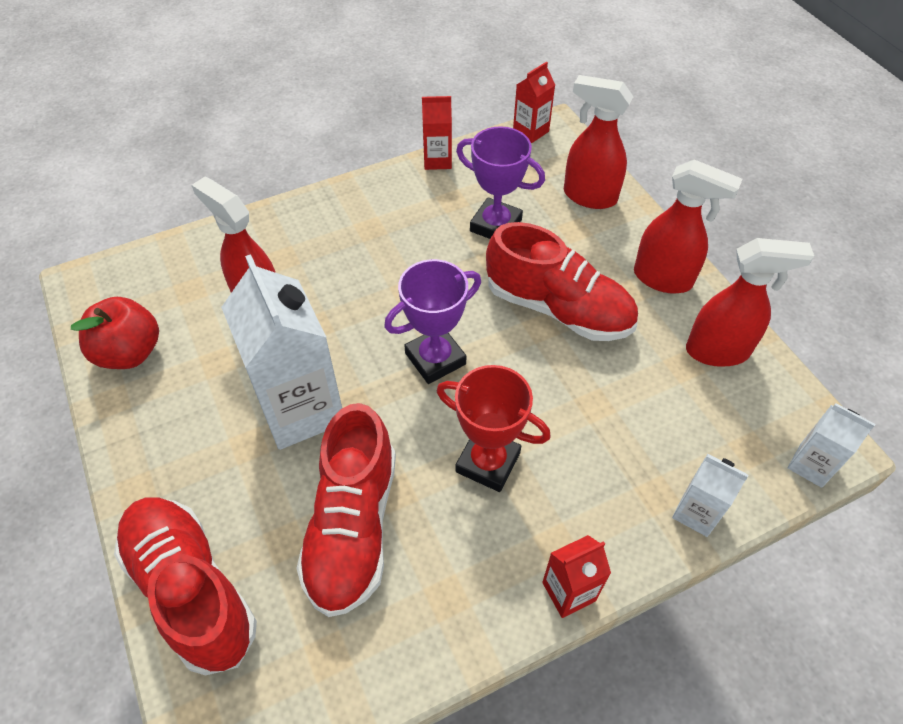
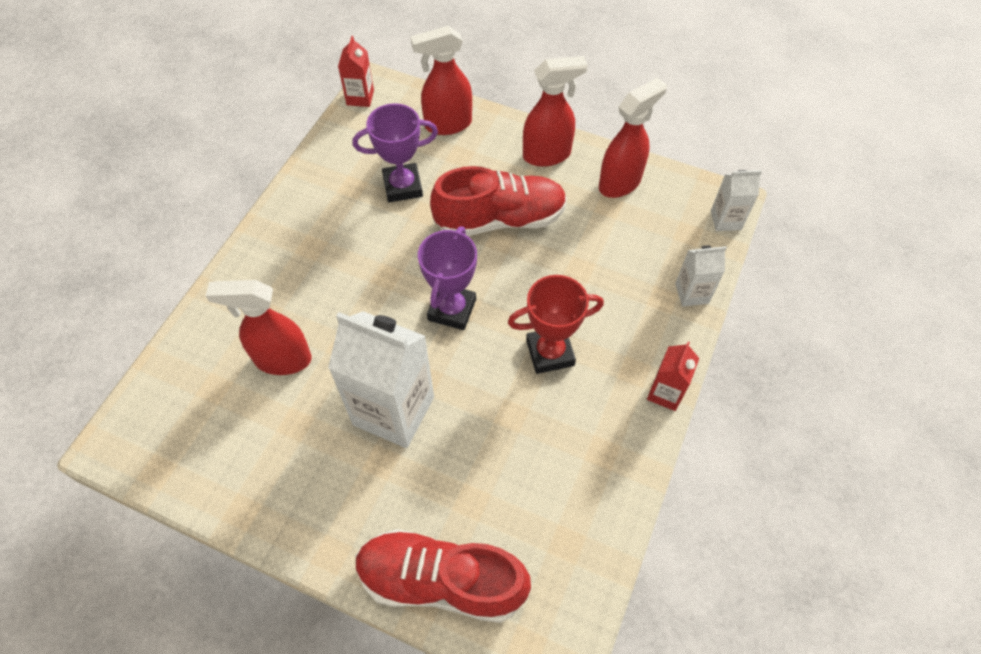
camera: 40 degrees left, 5 degrees up
red apple [71,297,159,369] -> none
red shoe [296,403,396,617] -> none
red carton [422,96,452,170] -> none

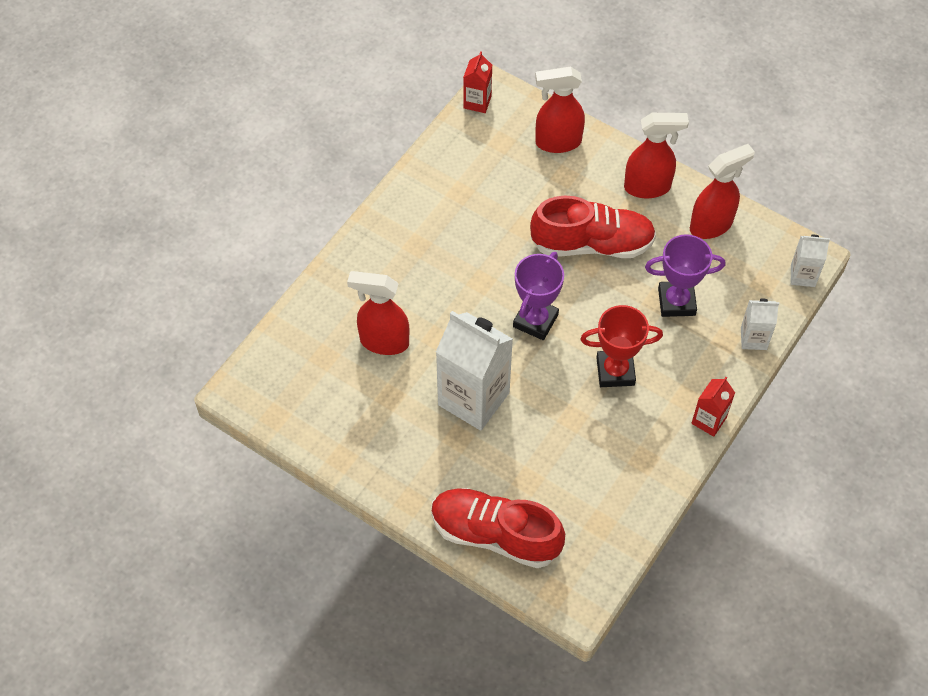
camera: 10 degrees right, 0 degrees up
purple trophy [353,103,438,202] -> purple trophy moved to [645,234,725,317]

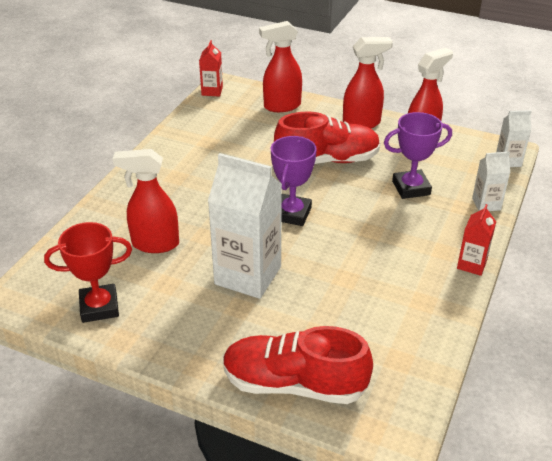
camera: 10 degrees left, 20 degrees down
red trophy [580,305,663,387] -> red trophy moved to [44,222,132,323]

